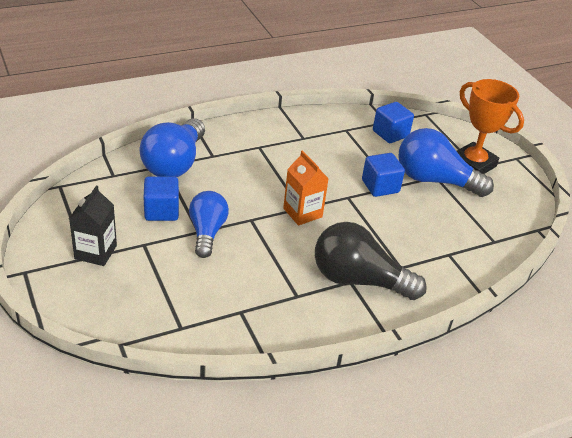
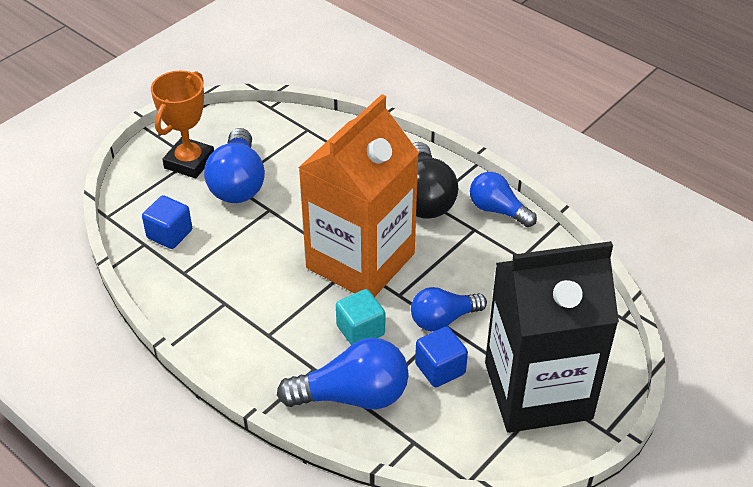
camera: 110 degrees left, 5 degrees up
black carton [69,186,117,266] -> black carton [485,241,619,433], size x2.47
orange carton [283,150,329,226] -> orange carton [298,94,419,297], size x2.47
blue cube [362,153,405,197] -> none
none -> turquoise cube [336,289,385,345]
none -> blue light bulb [470,172,537,227]

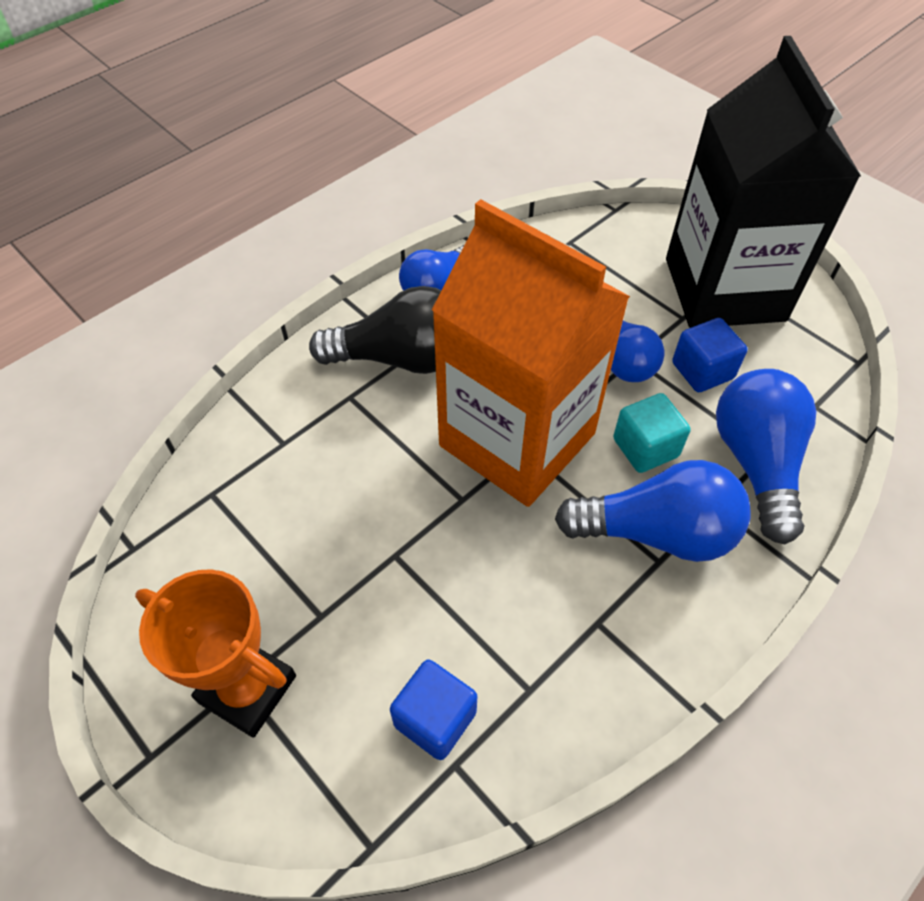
camera: 85 degrees left, 10 degrees up
blue light bulb [204,128,265,203] -> blue light bulb moved to [555,460,750,562]

